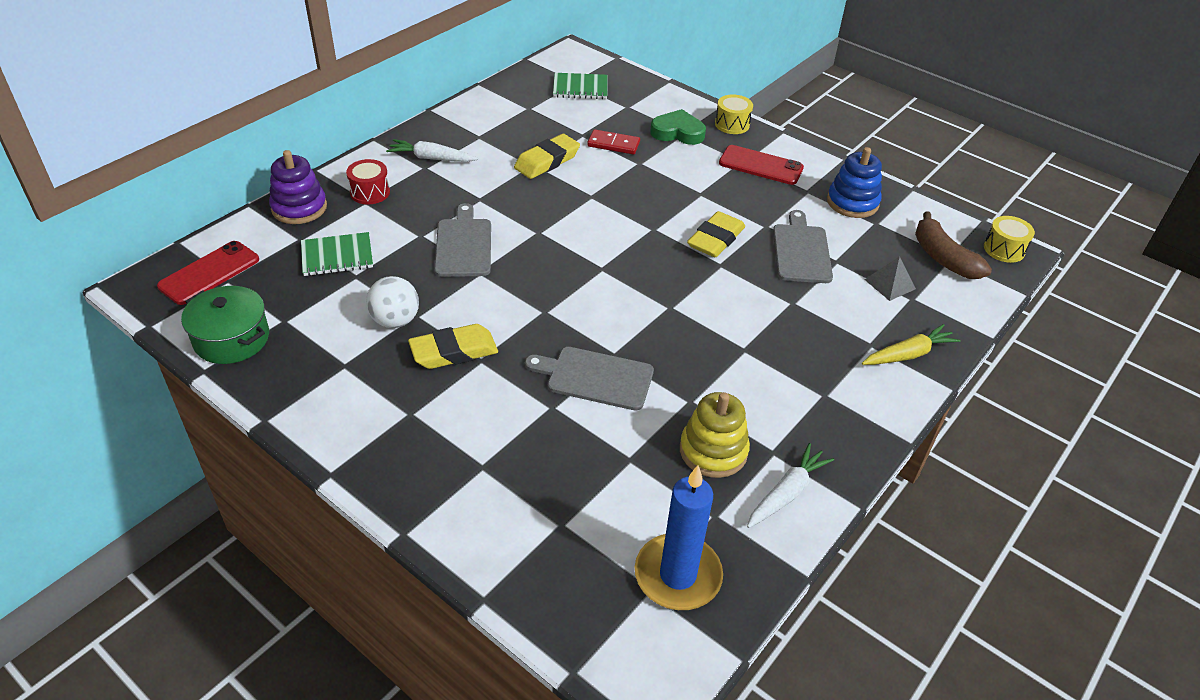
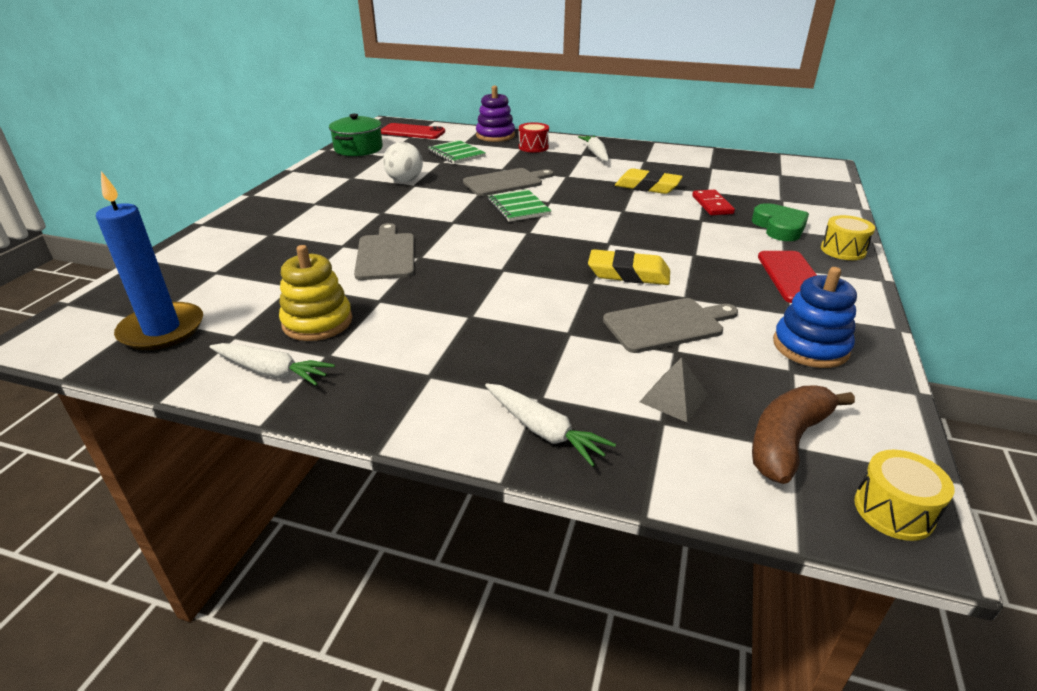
camera: 70 degrees right, 10 degrees down
yellow eraser [408,324,498,369] -> none
green notebook [553,73,608,99] -> green notebook moved to [488,189,551,222]
yellow carrot [862,324,961,365] -> white carrot [485,383,616,467]

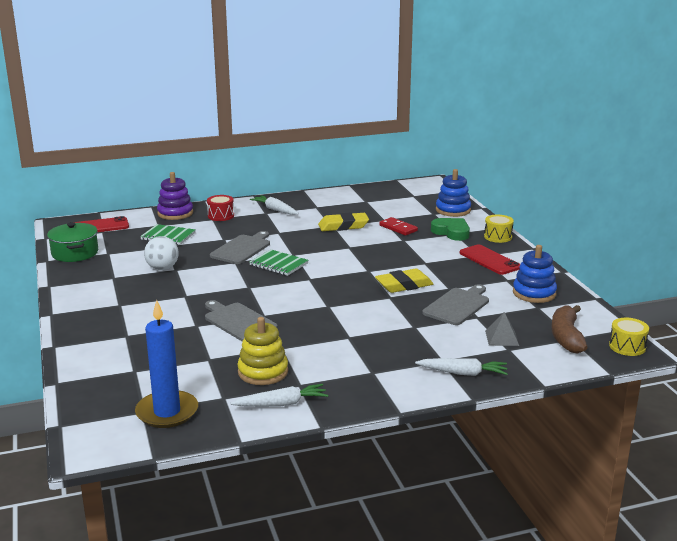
camera: 35 degrees left, 10 degrees down
none -> blue stacking toy [436,169,471,217]

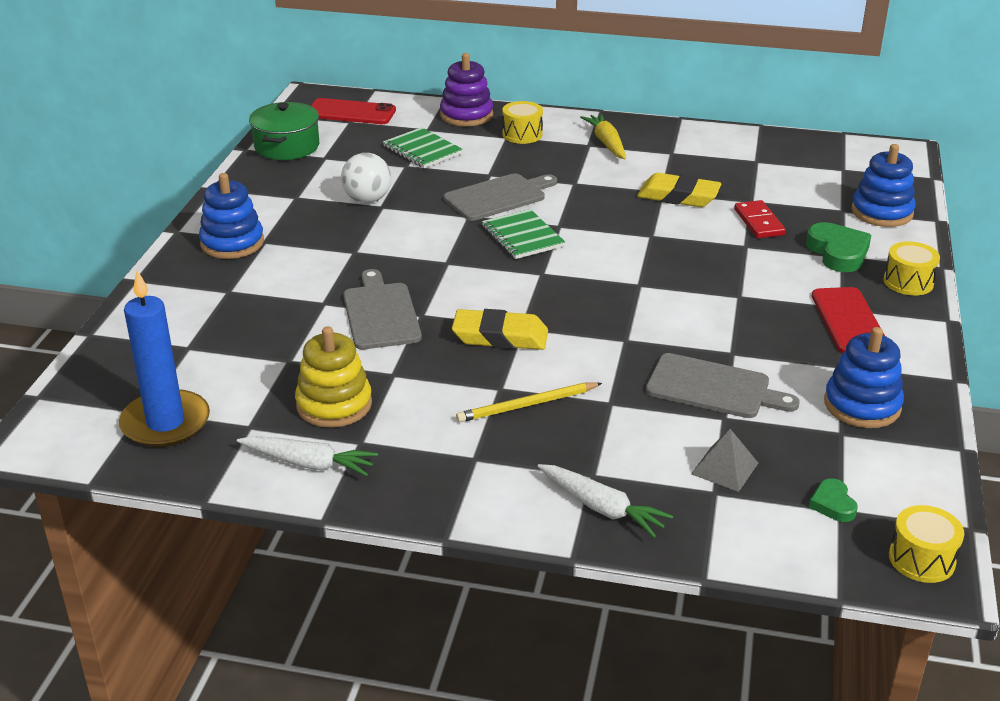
camera: 30 degrees right, 10 degrees up
red drum [207,195,234,221] -> yellow drum [502,101,543,144]
white carrot [250,195,299,215] -> yellow carrot [580,114,626,159]
yellow eraser [375,269,433,293] -> yellow eraser moved to [452,309,548,350]
grey cutting board [422,284,489,325] -> grey cutting board turned 45 degrees clockwise [646,353,800,418]
brown banana [551,305,588,354] -> green heart [809,478,858,522]
none -> blue stacking toy [199,173,264,259]
none -> yellow pencil [456,382,602,423]

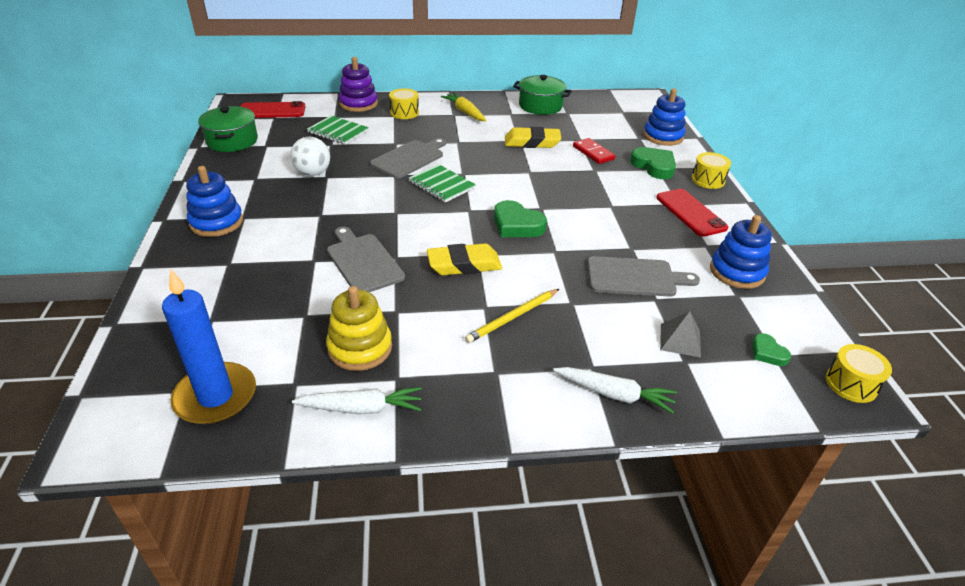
camera: 20 degrees left, 5 degrees up
none -> green heart [494,200,547,237]
none -> green pot [513,75,572,115]

